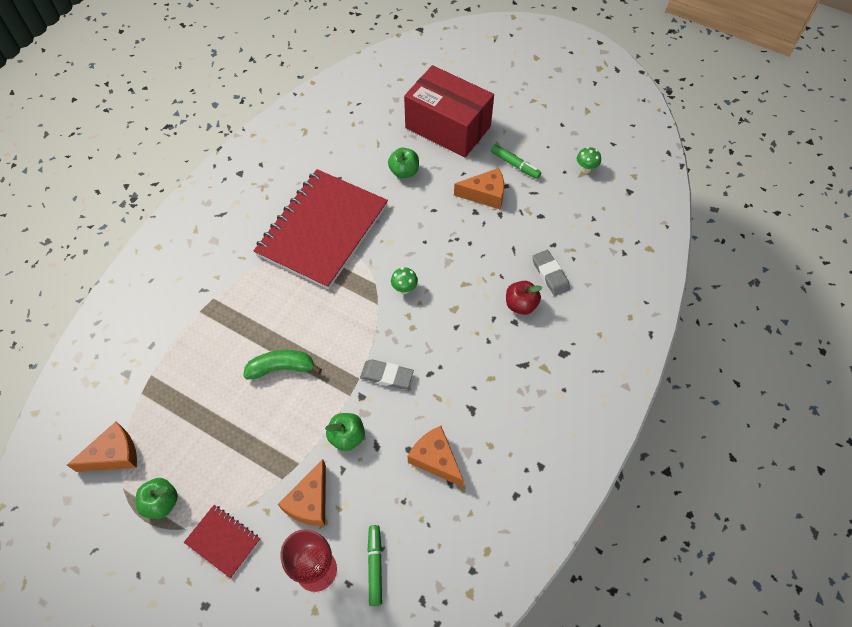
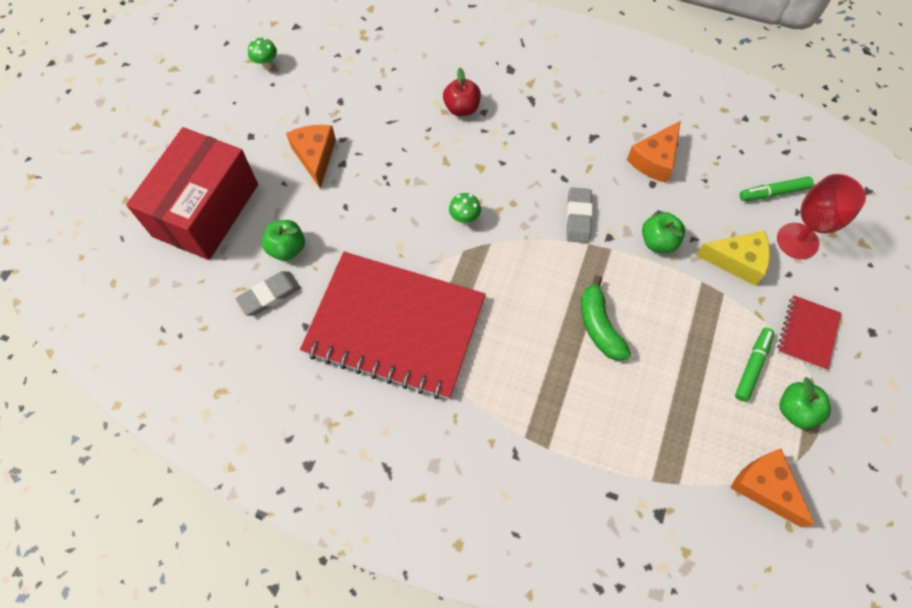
camera: 100 degrees left, 5 degrees up
orange cheese [278,459,326,526] -> yellow cheese [696,231,770,286]
green marker [491,144,542,179] -> green marker moved to [735,327,774,402]
grey eraser [532,250,570,296] -> grey eraser moved to [236,271,301,316]

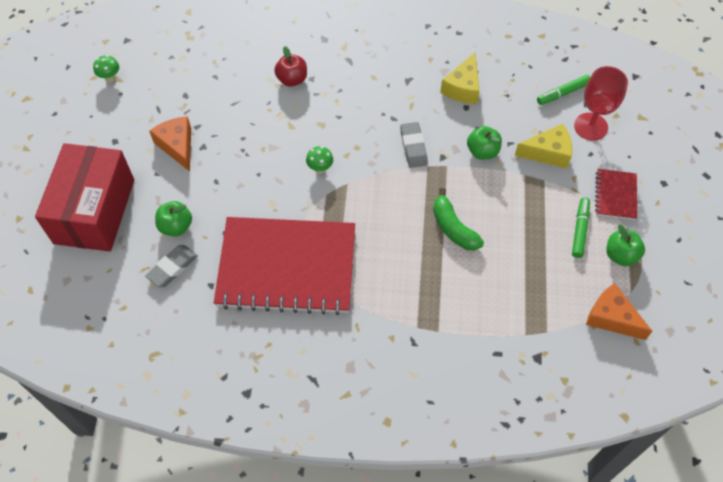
camera: 15 degrees left, 5 degrees down
orange cheese [627,121,681,183] -> yellow cheese [440,52,480,104]

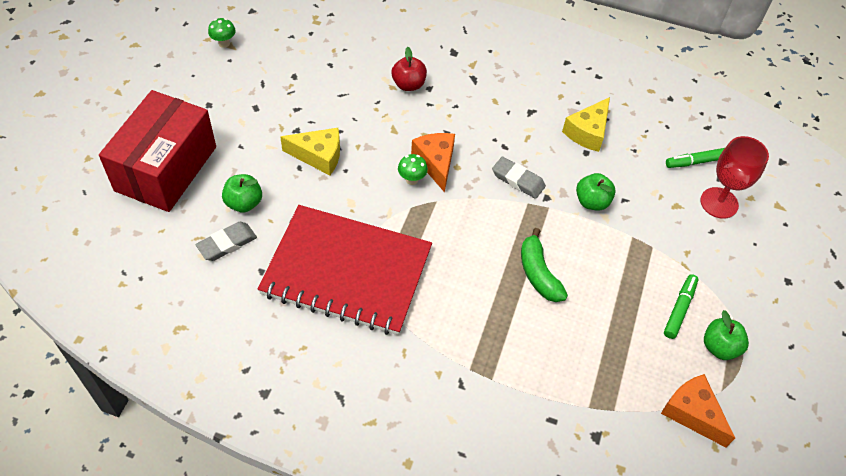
camera: 10 degrees right, 5 degrees down
orange cheese [149,116,191,172] -> orange cheese moved to [411,133,455,193]
grey eraser [400,122,428,168] -> grey eraser turned 60 degrees counterclockwise [492,157,546,199]
yellow cheese [515,124,572,169] -> yellow cheese moved to [280,128,340,175]
red notebook [595,169,637,220] -> none

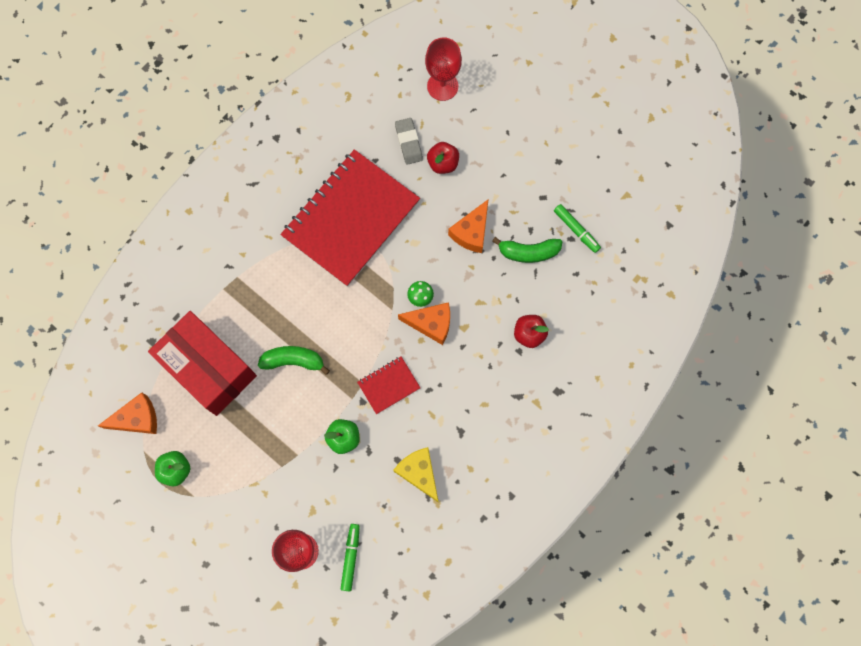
camera: 115 degrees right, 20 degrees up
red box [99,90,216,212] -> red box moved to [148,311,257,416]
green mushroom [208,18,236,48] -> none
green apple [222,174,262,213] -> red apple [427,142,459,174]
yellow cheese [280,128,340,175] -> orange cheese [448,199,489,253]
grey eraser [492,157,546,199] -> red notebook [357,356,420,414]
green marker [664,274,699,339] -> green marker moved to [554,204,601,253]
none -> red goblet [425,37,462,101]
none -> green banana [492,237,562,263]

